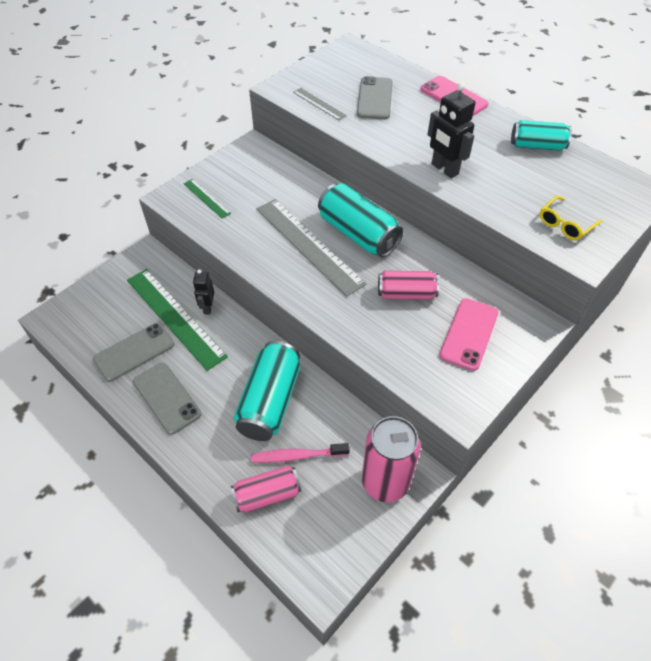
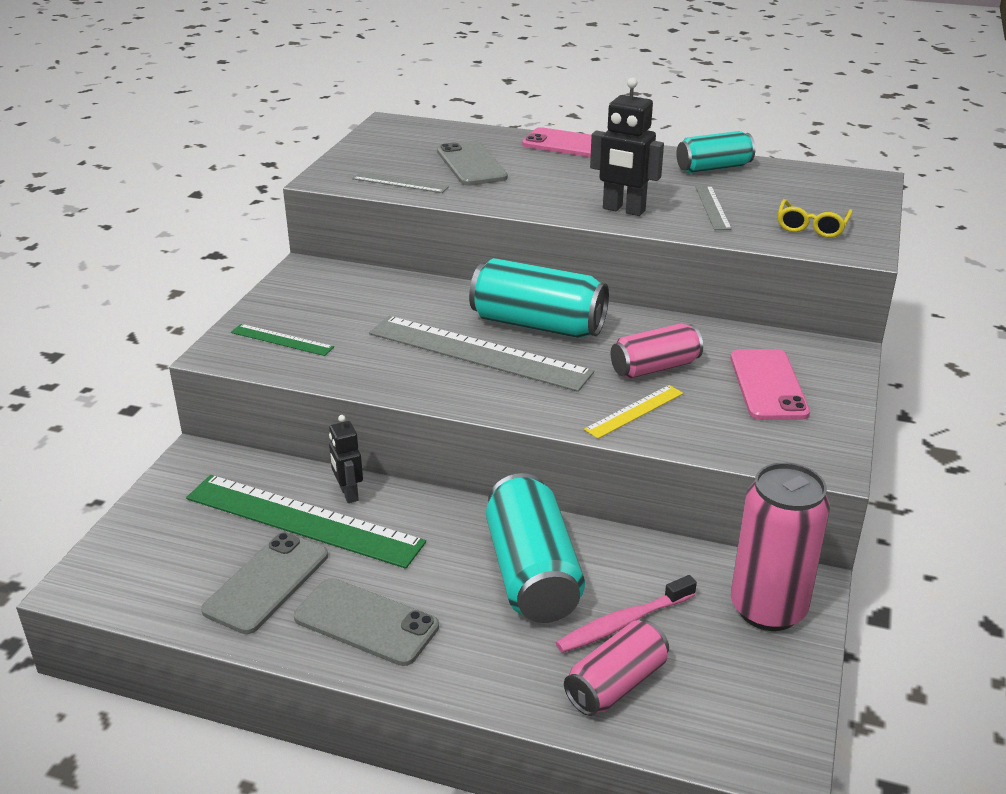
camera: 25 degrees left, 20 degrees down
none -> yellow ruler [584,385,683,439]
none -> grey ruler [695,186,732,230]

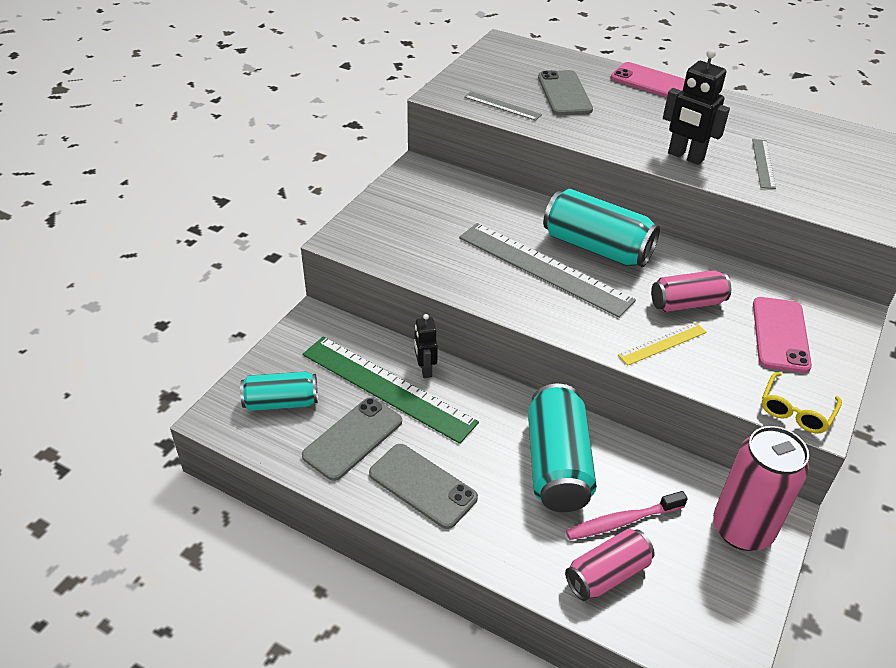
camera: 10 degrees right, 10 degrees up
green ruler [231,324,334,356] -> none
turquoise can [676,131,755,173] -> turquoise can moved to [240,371,318,411]
yellow glasses [778,199,853,238] -> yellow glasses moved to [762,372,842,433]

